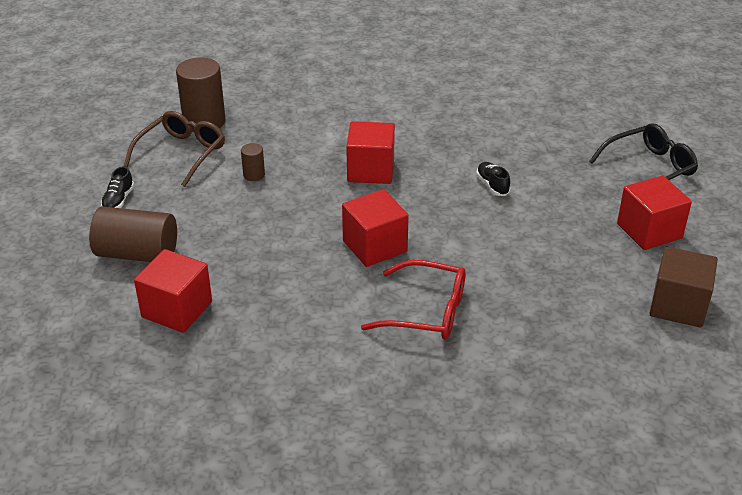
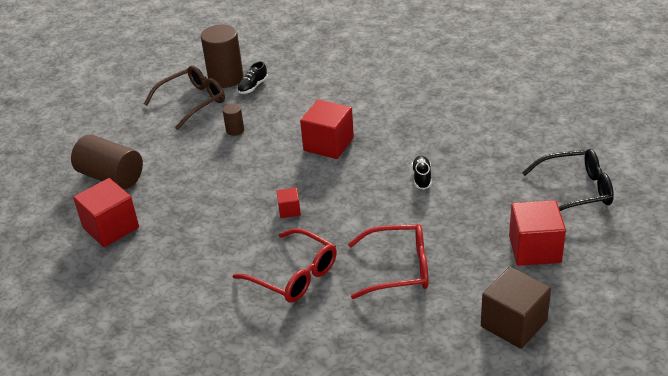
camera: 25 degrees right, 0 degrees up
black shoe [101,166,134,208] -> black shoe moved to [237,61,268,94]
red cube [342,189,409,267] -> red cube [277,188,301,218], size x0.49
none -> red glasses [348,224,429,299]

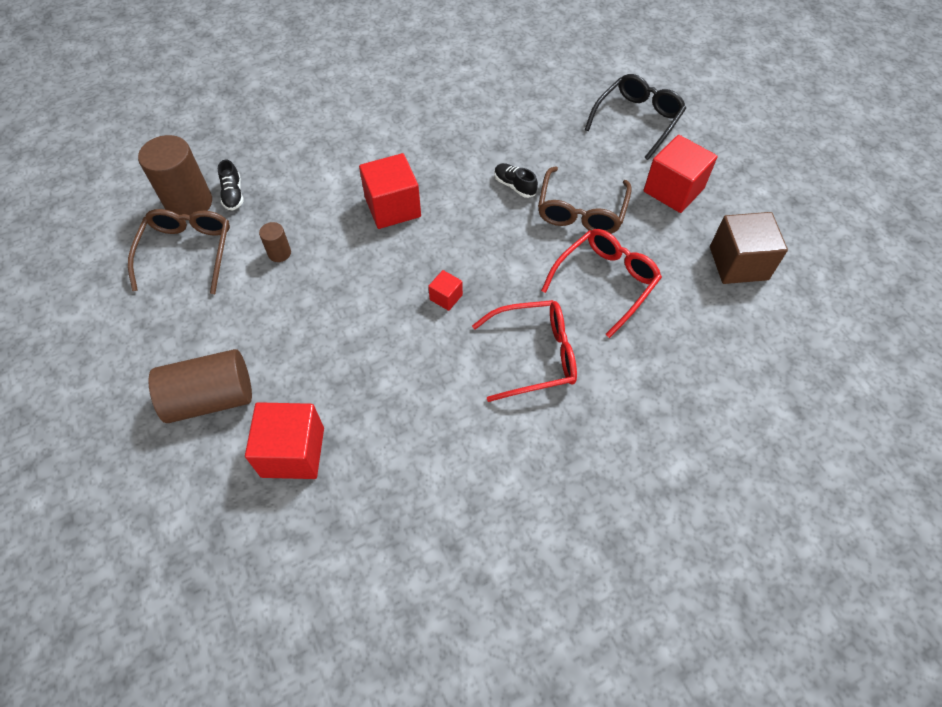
camera: 50 degrees left, 20 degrees up
none -> brown glasses [538,166,632,234]

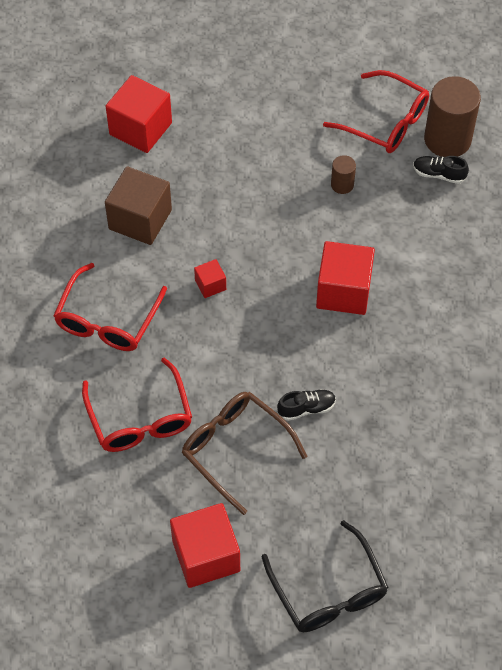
camera: 120 degrees right, 0 degrees up
brown glasses [128,209,230,294] -> red glasses [323,70,429,153]
brown cylinder [148,349,252,423] -> none
brown cube [710,212,788,284] -> brown cube moved to [105,166,172,245]

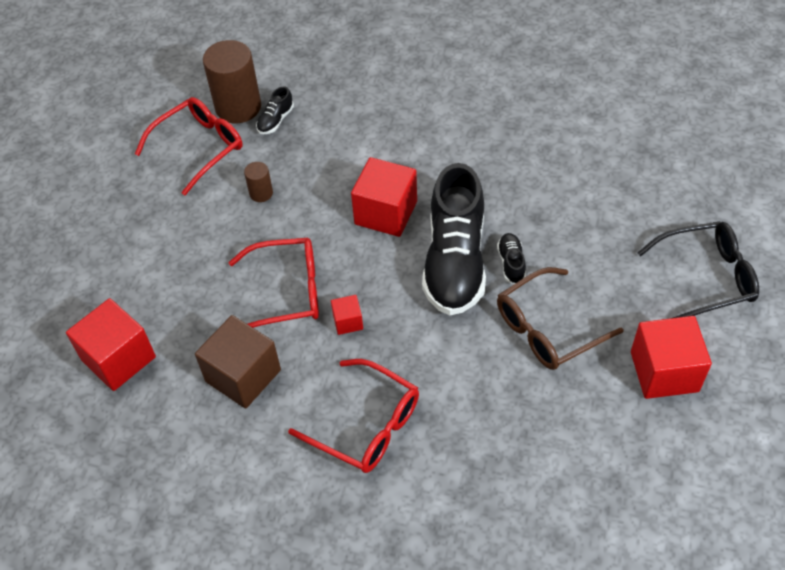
camera: 75 degrees left, 5 degrees down
red glasses [82,357,192,452] -> red glasses moved to [228,238,319,328]
none -> black shoe [422,163,486,315]

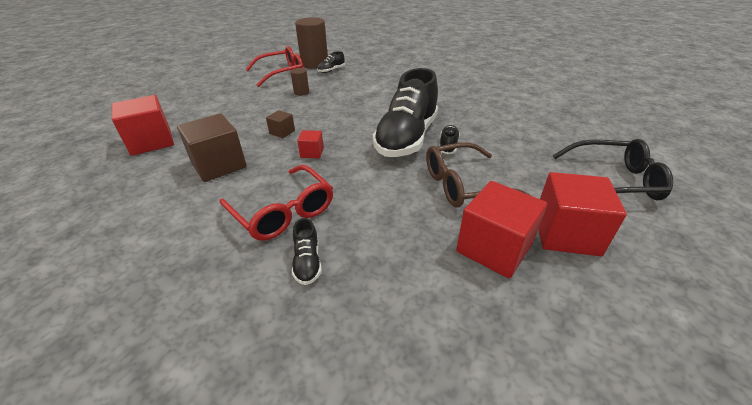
camera: 15 degrees right, 15 degrees down
red glasses [228,238,319,328] -> brown cube [266,110,295,138]
red cube [351,157,417,237] -> red cube moved to [456,181,547,278]
none -> black shoe [292,218,322,285]

